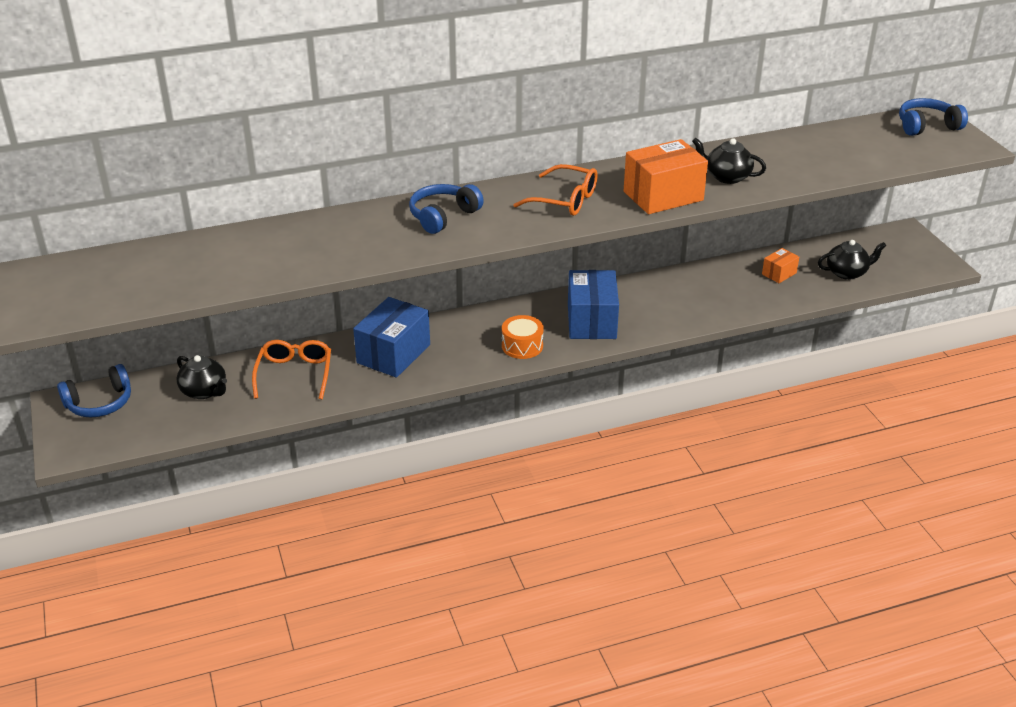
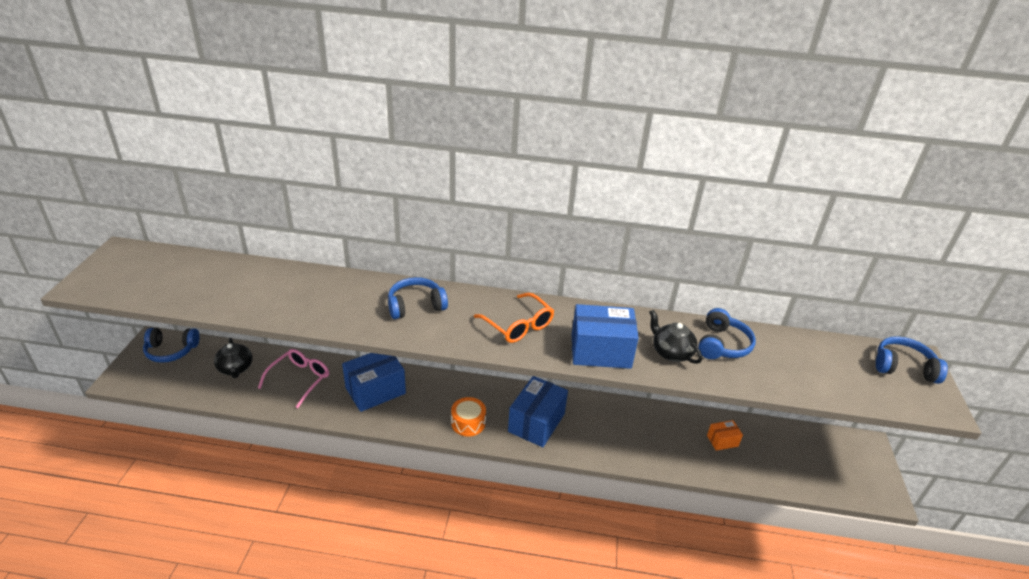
camera: 25 degrees right, 0 degrees up
orange glasses [252,340,331,399] -> pink glasses [258,349,329,408]
orange box [624,139,708,214] -> blue box [572,304,639,369]
black teapot [818,240,886,280] -> none
none -> blue headphones [698,308,756,359]

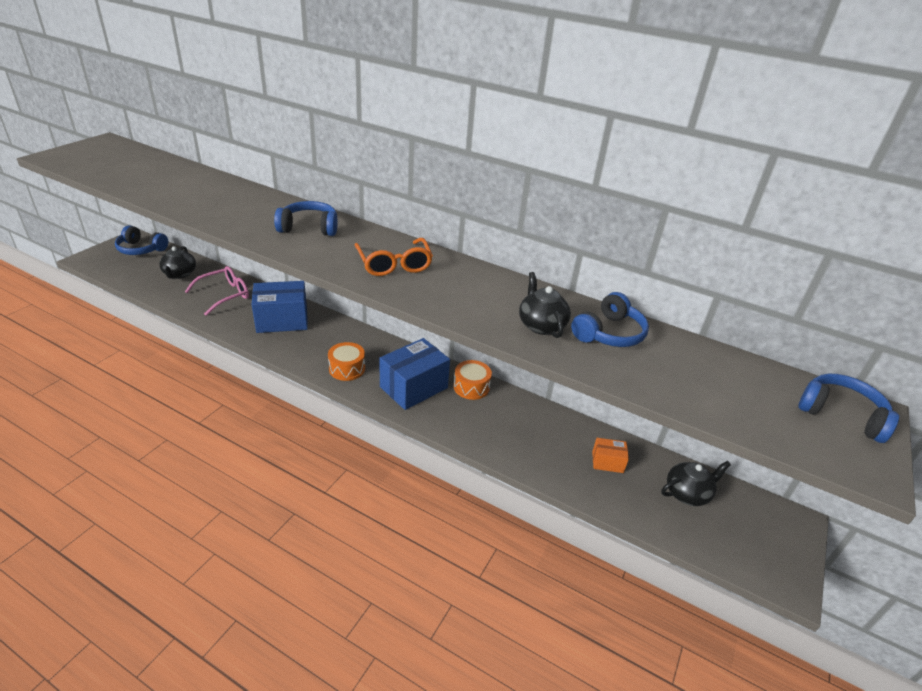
camera: 20 degrees right, 0 degrees up
blue box [572,304,639,369] -> none
none -> orange drum [454,360,492,400]
none -> black teapot [661,461,731,506]

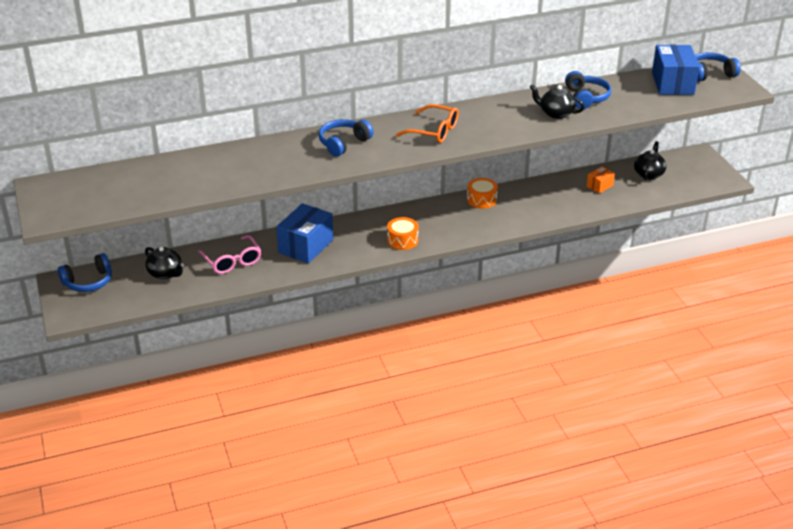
camera: 45 degrees left, 0 degrees up
pink glasses [185,266,249,316] -> pink glasses turned 150 degrees clockwise [198,235,262,274]
blue box [380,338,450,410] -> blue box moved to [652,45,699,95]

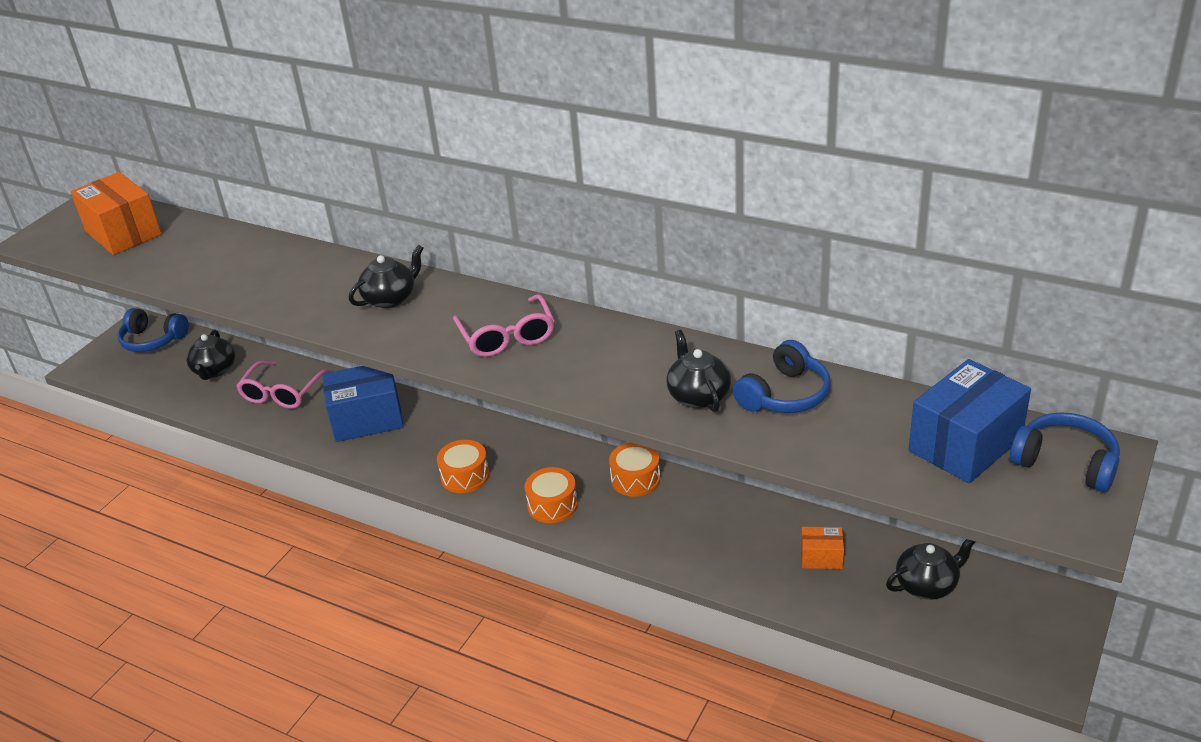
camera: 50 degrees right, 0 degrees up
blue headphones [319,119,373,157] -> black teapot [349,245,423,308]
orange glasses [396,104,458,143] -> pink glasses [453,294,555,357]
none -> orange box [70,172,162,255]
none -> orange drum [525,467,578,523]

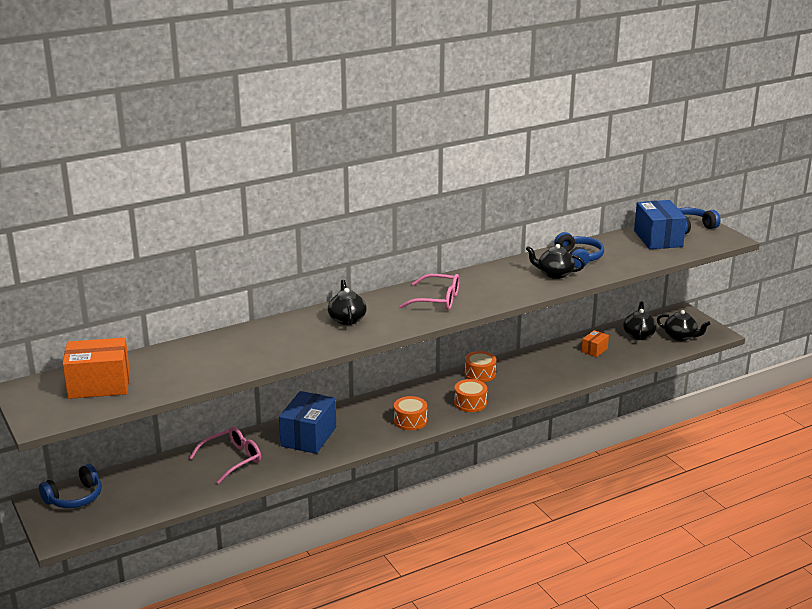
camera: 60 degrees left, 10 degrees down
black teapot [186,330,235,380] -> black teapot moved to [657,310,710,341]
pink glasses [236,361,332,409] -> pink glasses turned 90 degrees counterclockwise [189,427,261,484]

